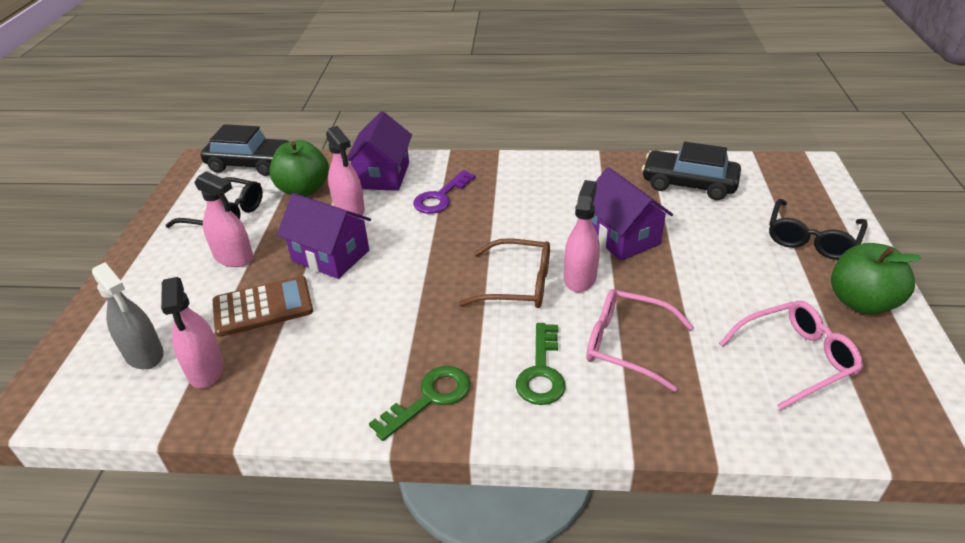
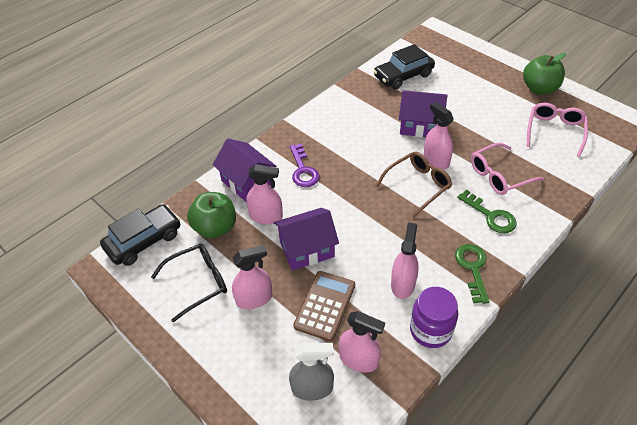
camera: 50 degrees left, 10 degrees up
black glasses [769,199,868,260] -> none
none -> pink spray bottle [391,222,419,299]
none -> purple jar [410,287,458,348]

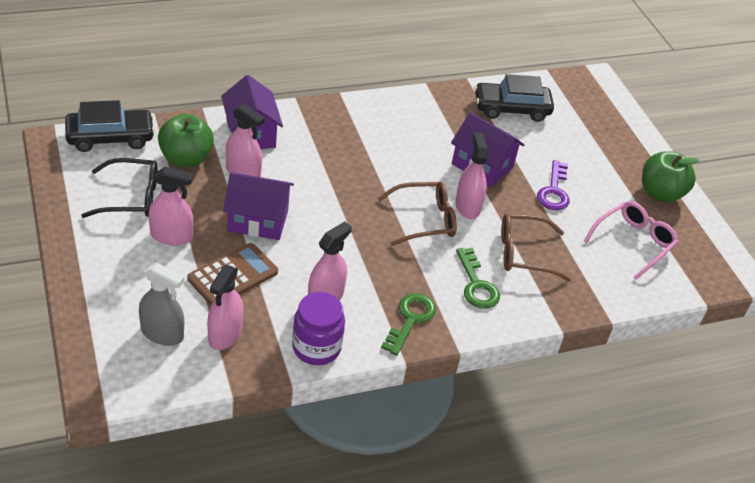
camera: 20 degrees right, 5 degrees down
purple key [290,143,320,187] -> purple key moved to [537,160,570,210]
pink spray bottle [339,311,385,372] -> pink spray bottle turned 60 degrees clockwise [207,265,244,350]
pink glasses [471,143,544,195] -> brown glasses [501,214,571,281]

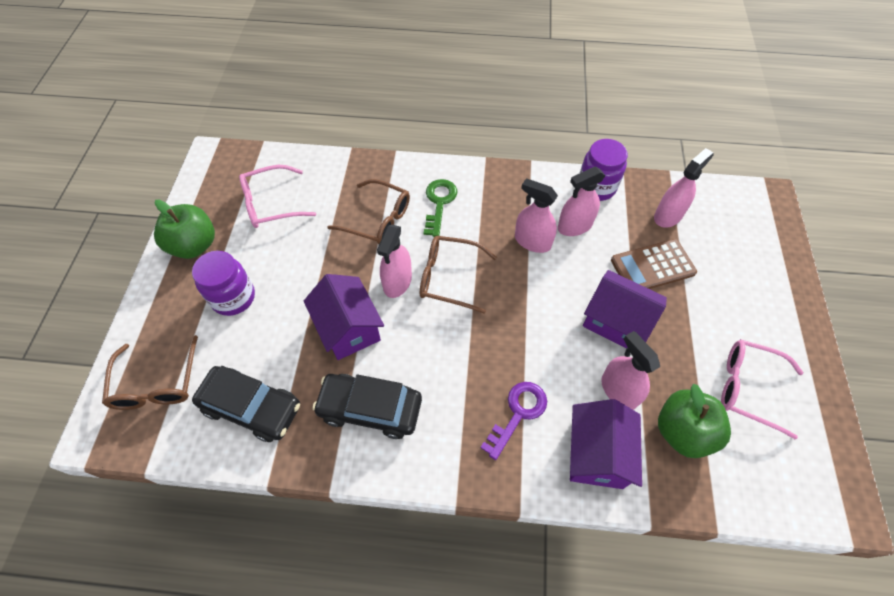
camera: 150 degrees left, 15 degrees up
black car [65,100,155,152] -> black car moved to [313,374,422,439]
black glasses [81,158,157,218] -> pink glasses [721,339,804,440]
grey spray bottle [139,263,184,346] -> none
pink spray bottle [149,167,193,246] -> pink spray bottle moved to [515,178,558,253]
green key [381,293,436,356] -> none
purple key [537,160,570,210] -> purple key moved to [480,382,547,460]
none -> brown glasses [102,335,198,410]
none -> purple jar [192,251,255,316]

